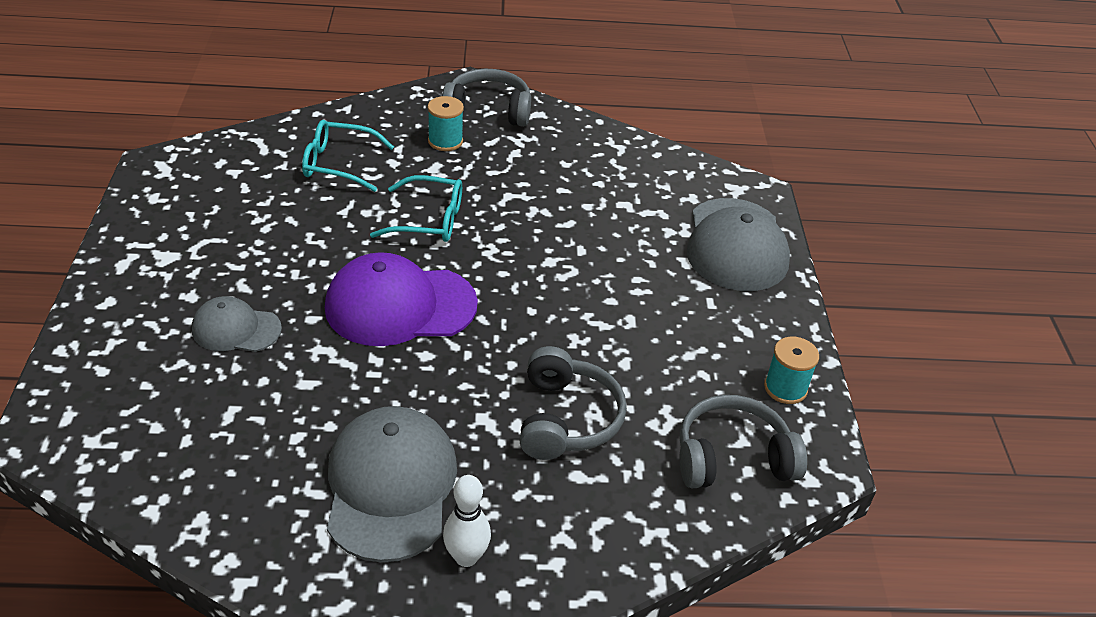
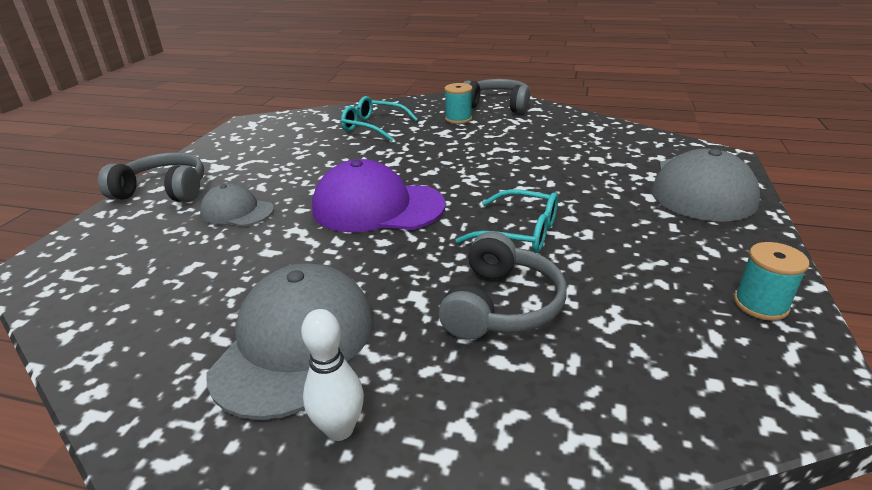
camera: 20 degrees right, 10 degrees down
turquoise glasses [370,175,462,242] -> turquoise glasses moved to [456,189,558,253]
grey headphones [679,395,807,488] -> grey headphones moved to [98,152,204,202]

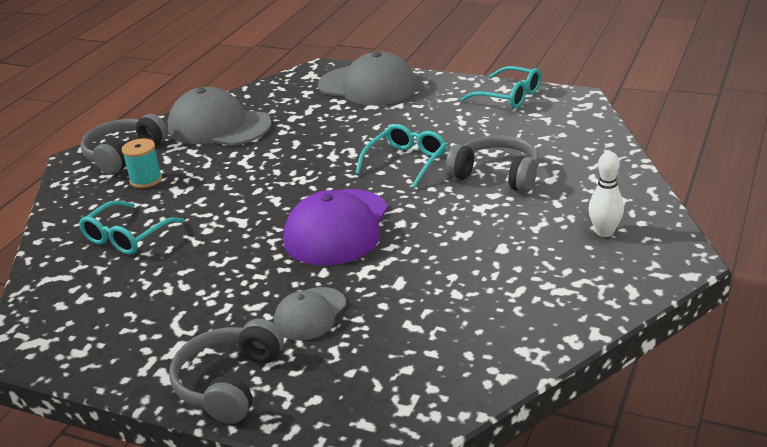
camera: 80 degrees left, 0 degrees up
grey cap [206,263,374,420] -> grey cap moved to [168,87,272,146]
turquoise spool [734,242,809,321] -> turquoise glasses [460,66,541,109]

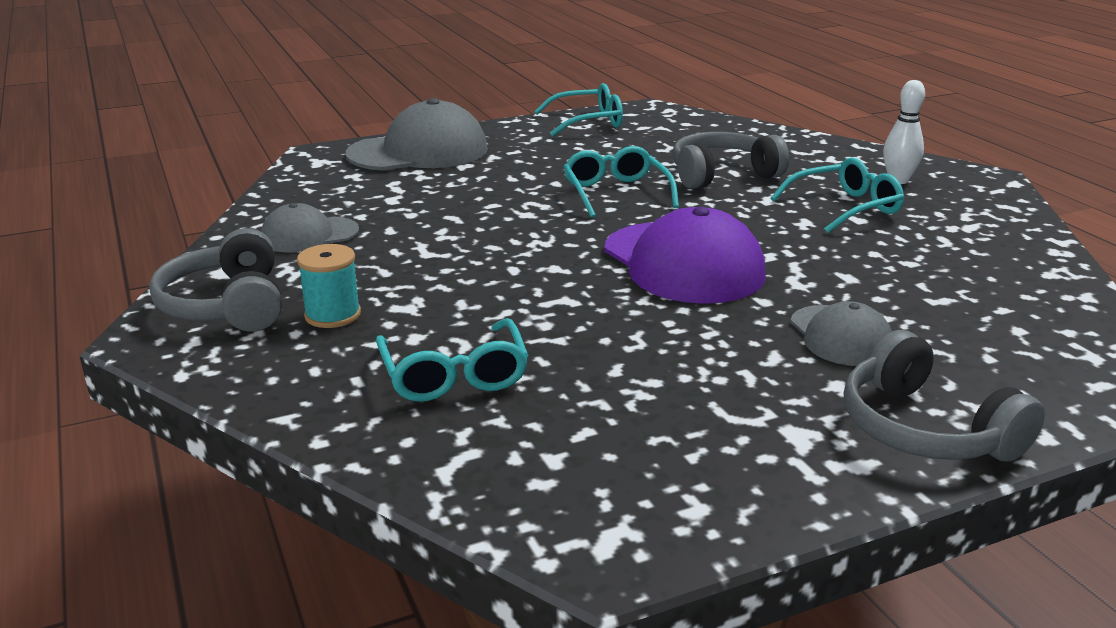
camera: 50 degrees left, 5 degrees down
grey cap [168,87,272,146] -> grey cap [261,203,359,252], size x0.57
none -> turquoise glasses [771,158,904,233]

